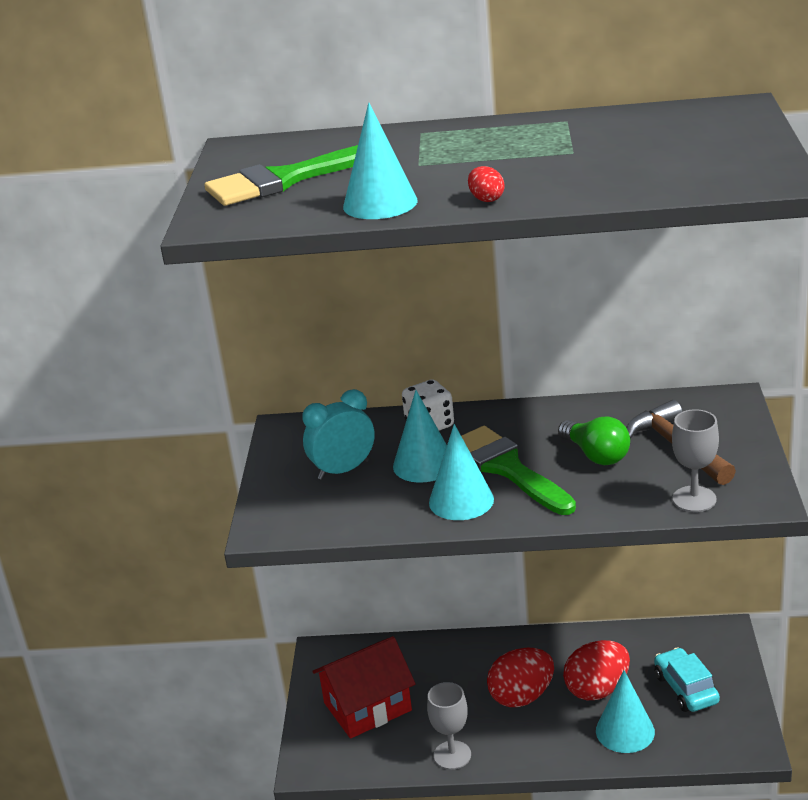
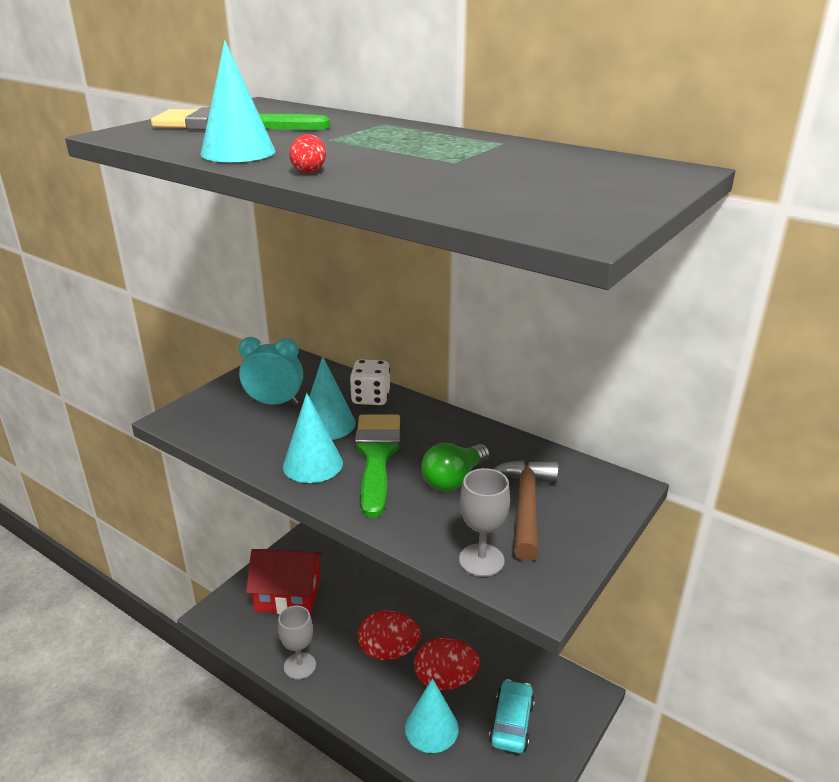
camera: 30 degrees right, 0 degrees up
green light bulb [558,416,630,465] -> green light bulb turned 45 degrees clockwise [421,443,490,491]

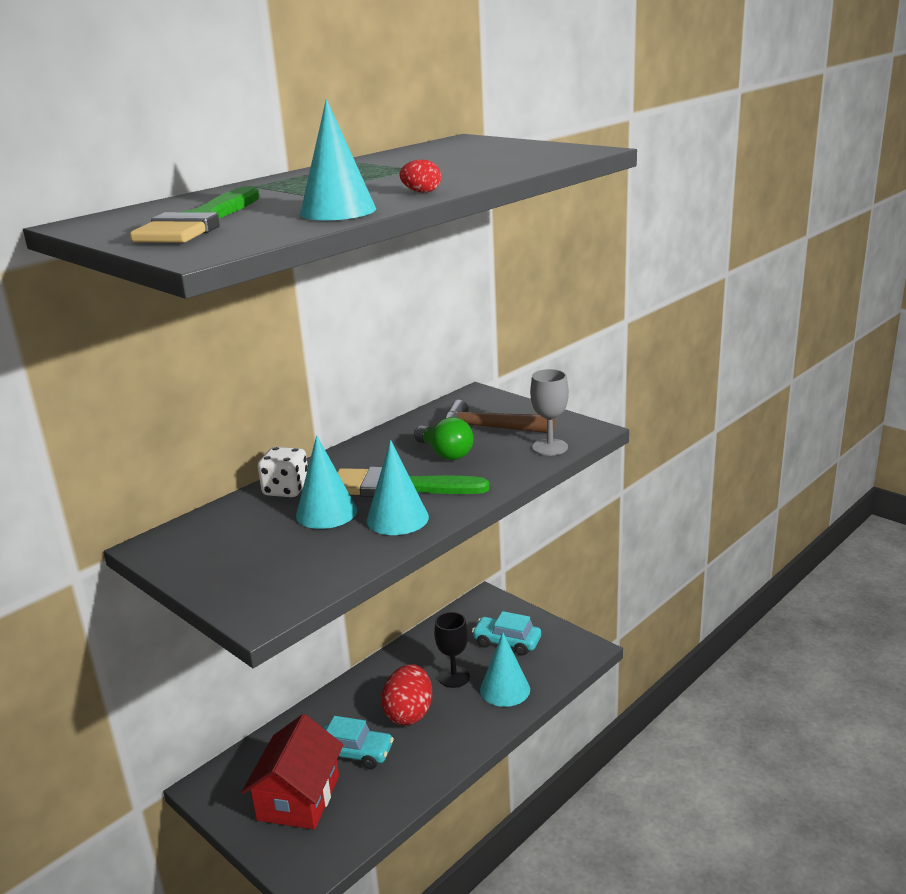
camera: 80 degrees left, 5 degrees down
turquoise clock [238,337,303,405] -> none
grey goblet [278,606,316,680] -> none
red egg [414,638,480,690] -> black goblet [434,612,470,688]
none -> turquoise car [322,716,394,769]

